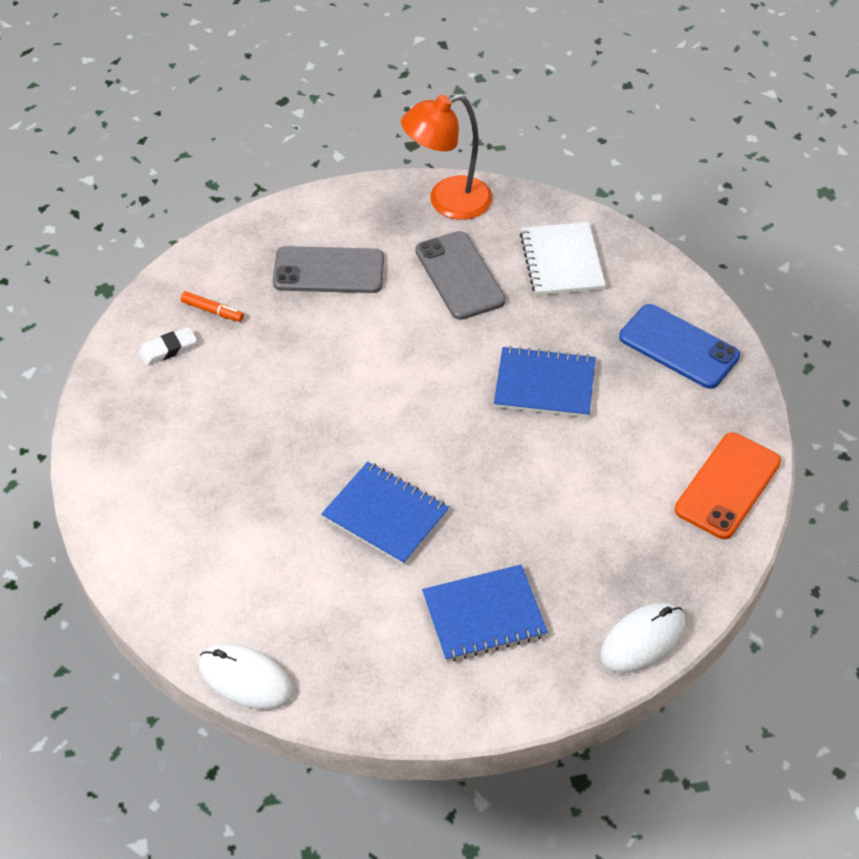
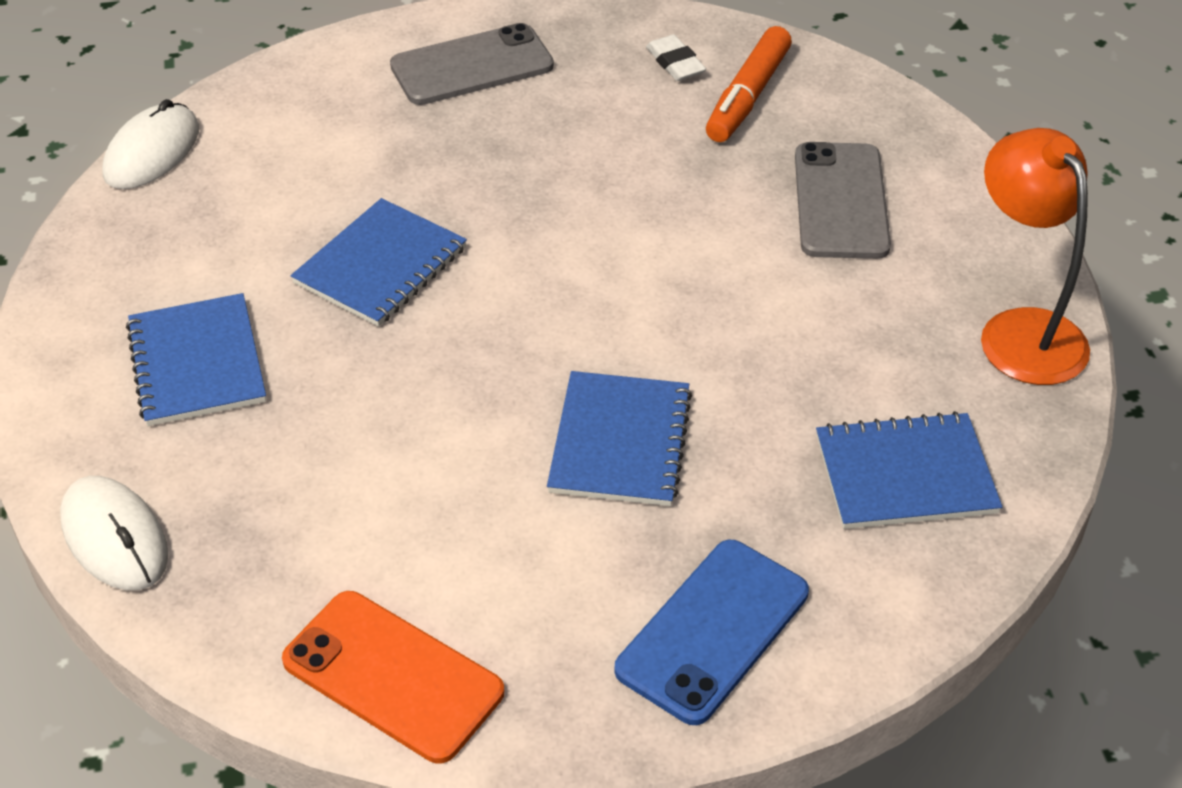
camera: 90 degrees right, 5 degrees down
orange marker [181,291,244,322] -> orange marker [706,26,792,142], size x1.81
grey phone [415,231,506,320] -> grey phone moved to [390,23,554,105]
white notebook [520,222,606,296] -> blue notebook [816,411,1002,529]

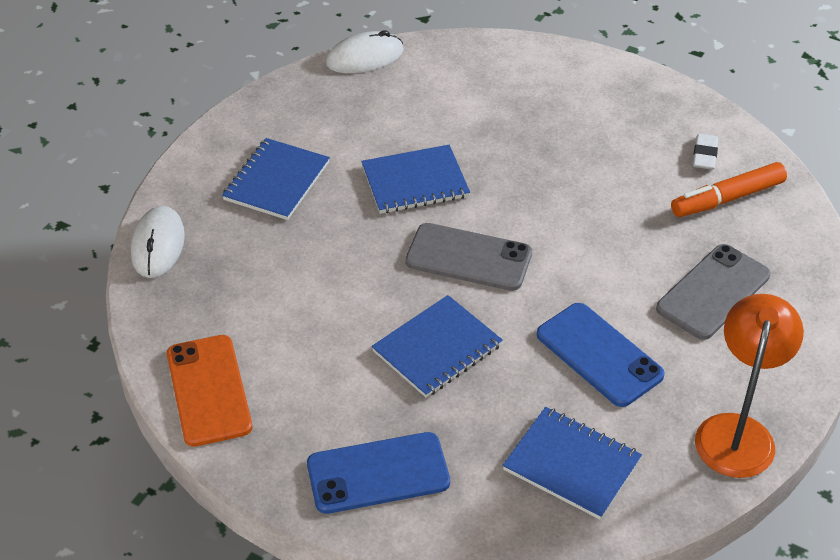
camera: 40 degrees right, 0 degrees up
grey phone [390,23,554,105] -> grey phone moved to [406,223,532,291]
none -> blue phone [537,303,665,407]

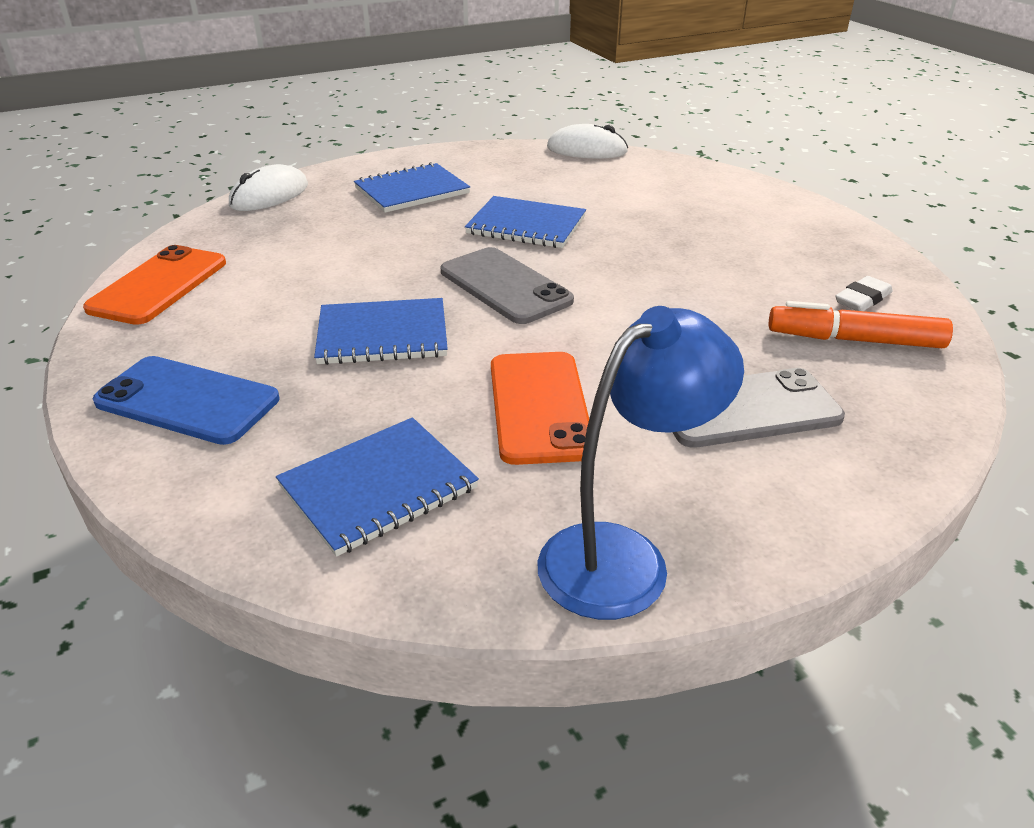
camera: 35 degrees right, 10 degrees down
blue notebook [502,407,642,520] -> blue notebook turned 75 degrees clockwise [276,417,479,557]
blue phone [537,303,665,407] -> orange phone [491,352,589,465]
orange lamp [695,294,804,478] -> blue lamp [537,306,744,620]

